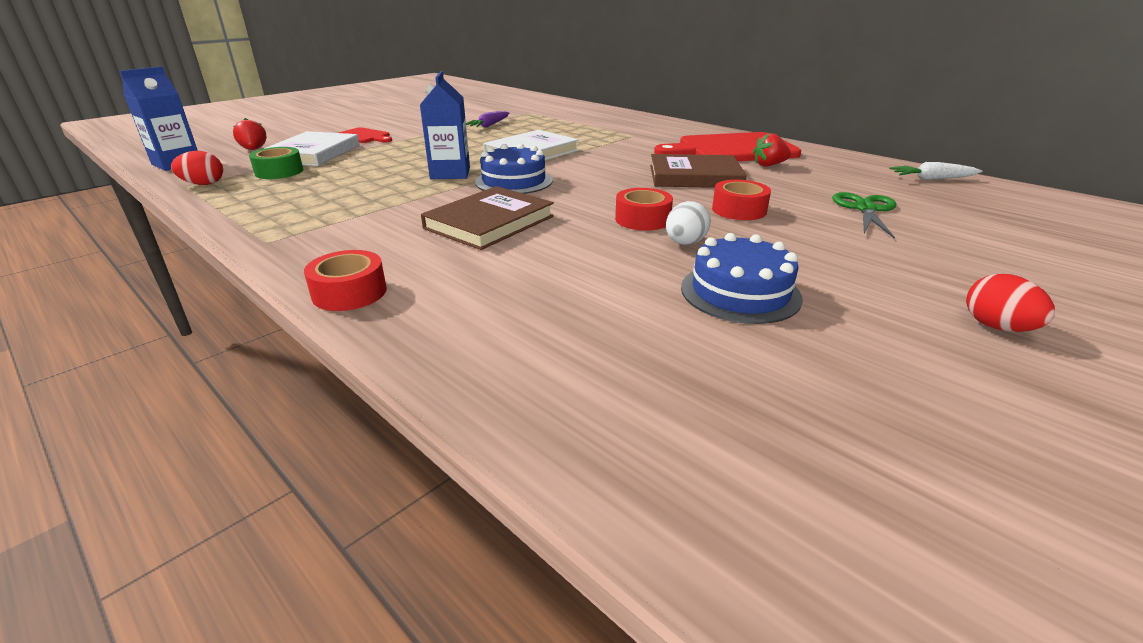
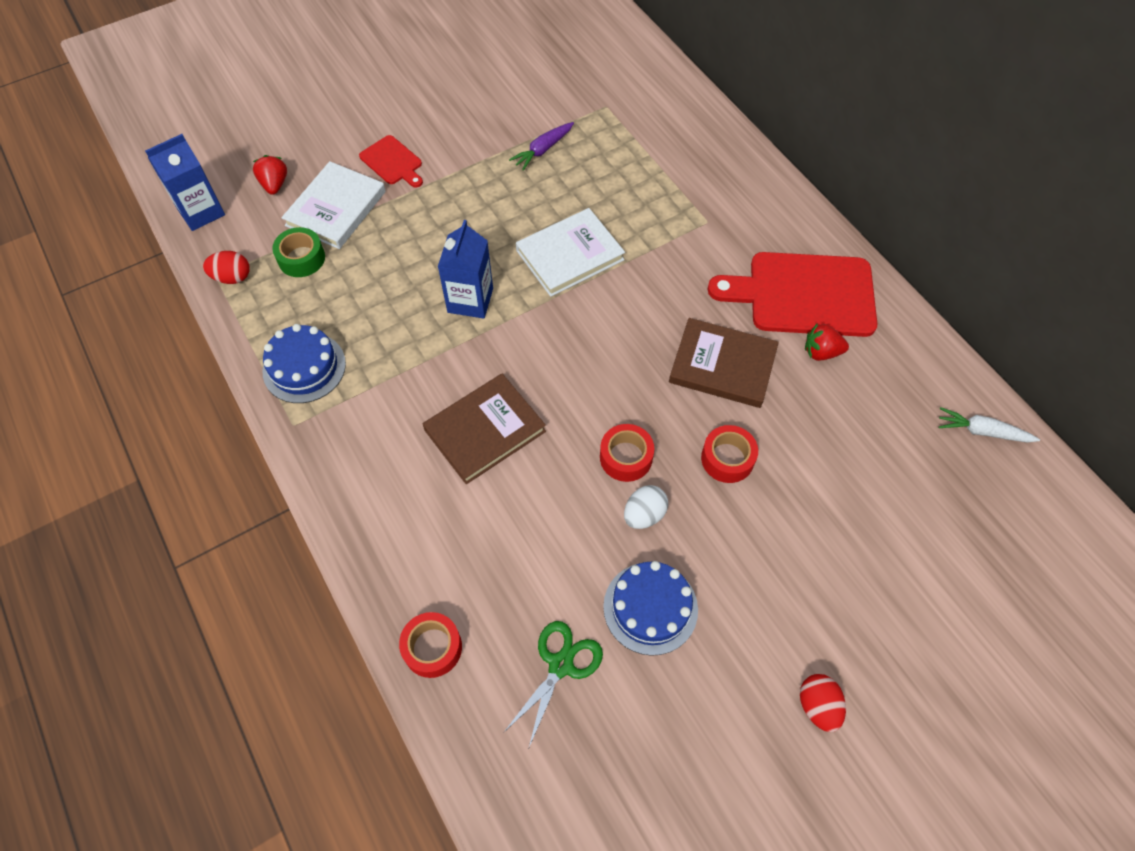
camera: 15 degrees right, 30 degrees up
red tape [304,250,387,311] -> red tape moved to [399,612,462,678]
blue cake [475,144,552,194] -> blue cake moved to [263,324,346,403]
green scissors [832,192,897,239] -> green scissors moved to [503,621,603,747]

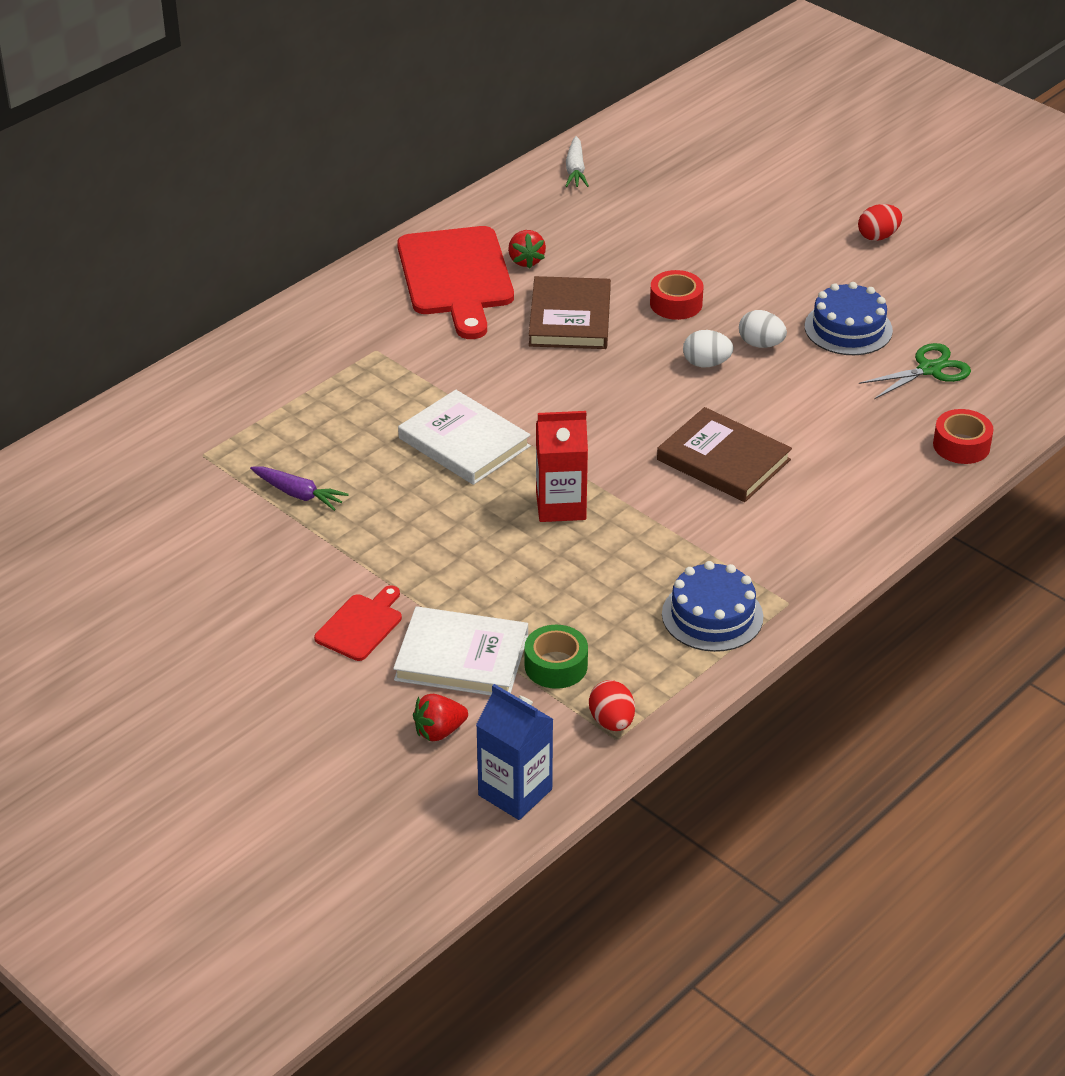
camera: 105 degrees left, 20 degrees down
blue carton [438,220,493,319] -> red carton [536,411,588,522]
green scissors [503,621,603,747] -> green scissors turned 135 degrees clockwise [859,343,971,399]
red tape [600,424,654,482] -> white egg [683,330,734,367]

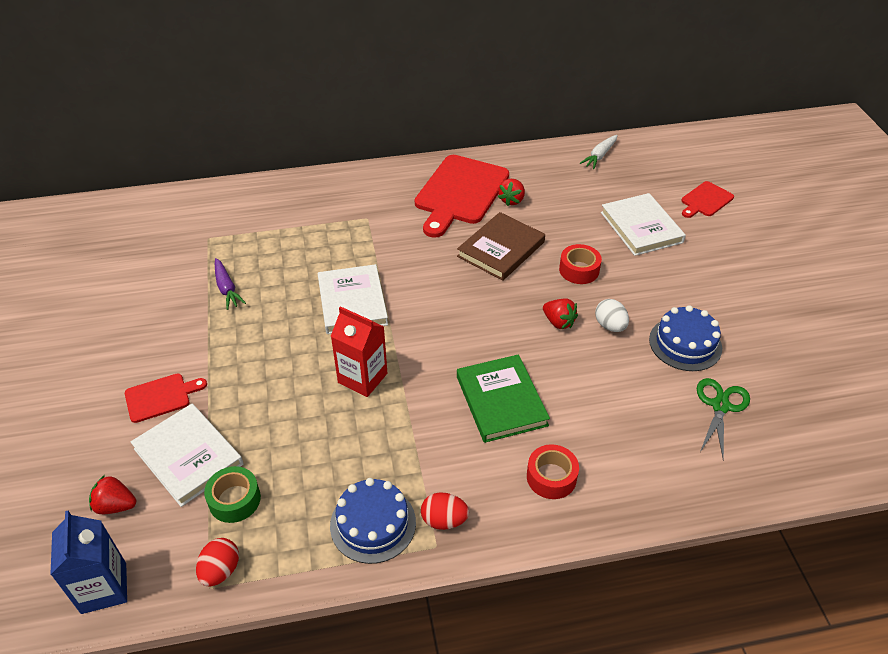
camera: 35 degrees right, 5 degrees up
brown book [657,407,792,502] -> green book [457,354,550,443]
white egg [683,330,734,367] -> red strawberry [543,298,578,329]
red egg [858,204,902,241] -> red egg moved to [421,493,469,530]
green scissors [859,343,971,399] -> green scissors turned 75 degrees counterclockwise [697,378,750,460]
red tape [933,409,994,464] -> red tape moved to [527,444,579,499]
none -> white book [601,193,686,256]
none -> red cutting board [681,181,734,218]

